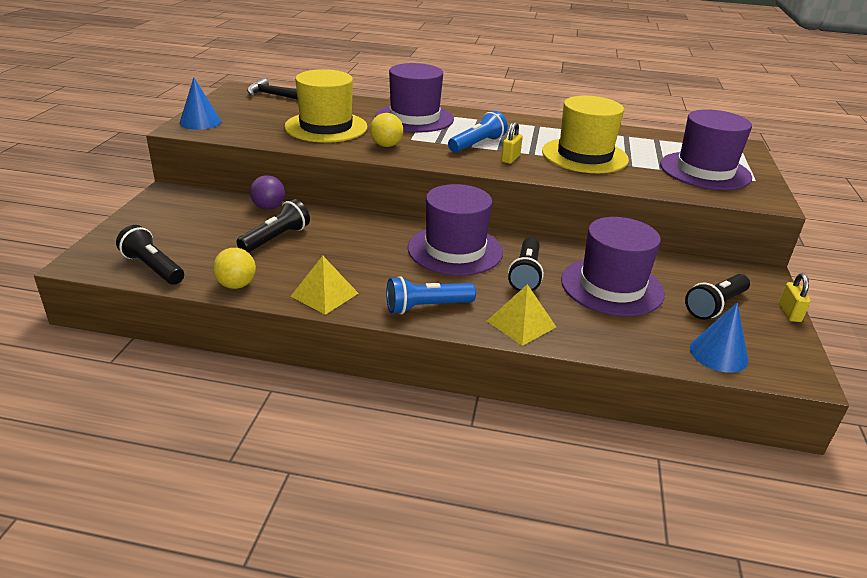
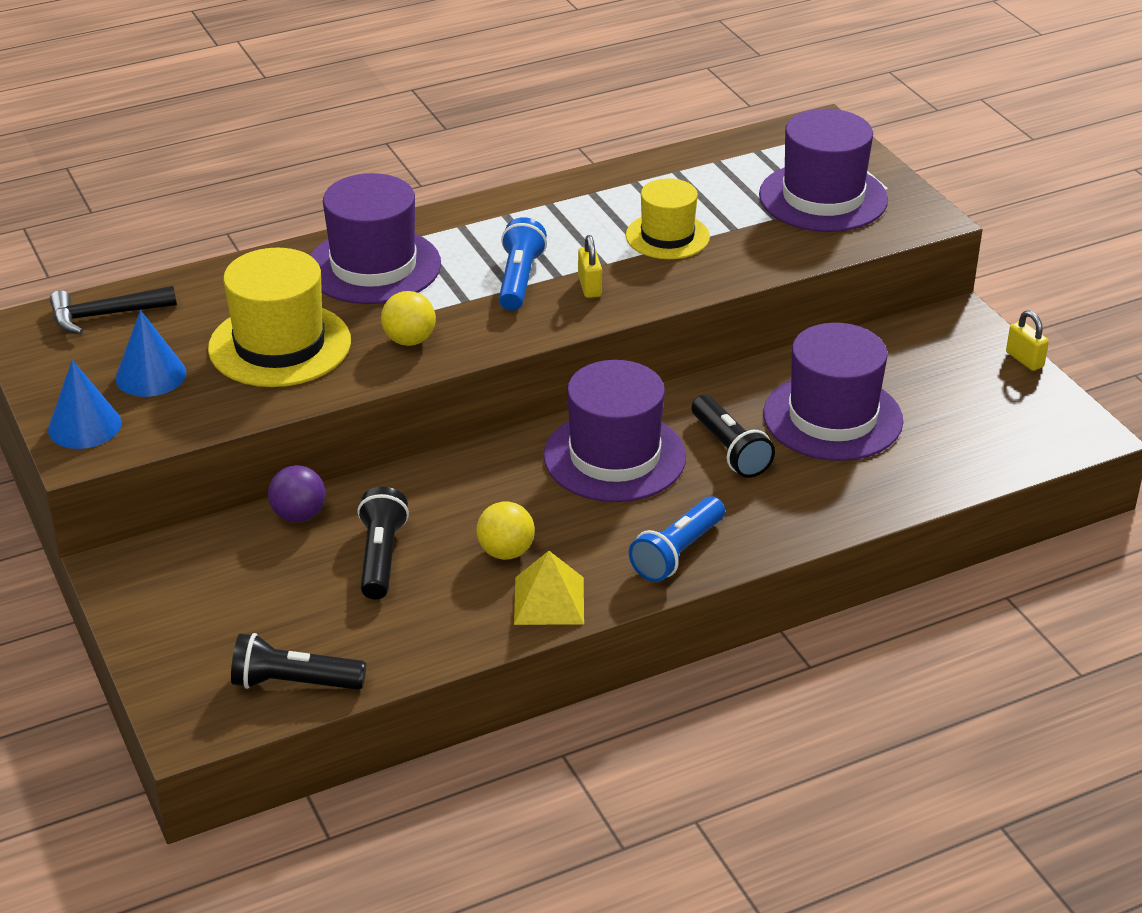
camera: 35 degrees left, 5 degrees up
yellow ball [213,248,256,289] -> yellow ball moved to [476,501,535,560]
yellow pyramid [487,284,556,346] -> none
yellow hat [542,96,629,173] -> yellow hat [626,178,710,259], size x0.64
black flashlight [685,274,750,320] -> none
blue cone [690,302,748,373] -> blue cone moved to [115,310,186,397]

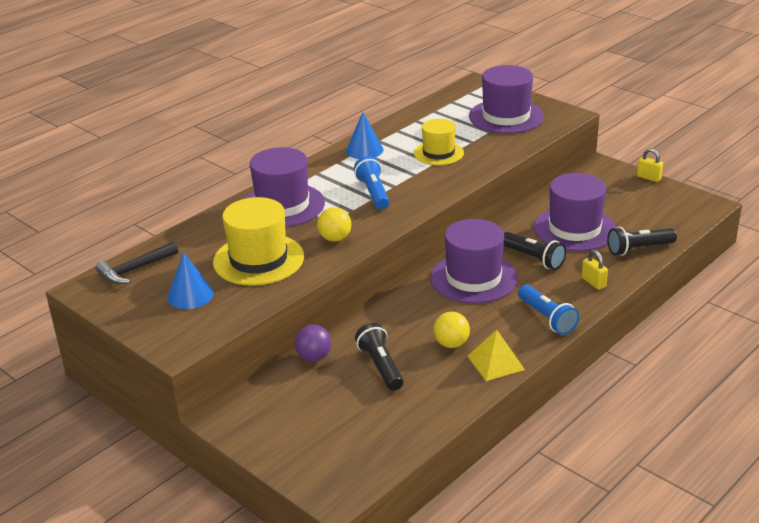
camera: 20 degrees left, 5 degrees down
blue cone [48,360,122,449] -> blue cone moved to [346,112,384,159]
black flashlight [231,633,366,690] -> black flashlight moved to [607,227,677,256]
yellow padlock [578,235,602,298] -> yellow padlock moved to [582,250,608,290]
blue flashlight [629,496,725,582] -> blue flashlight turned 45 degrees counterclockwise [518,285,579,335]

